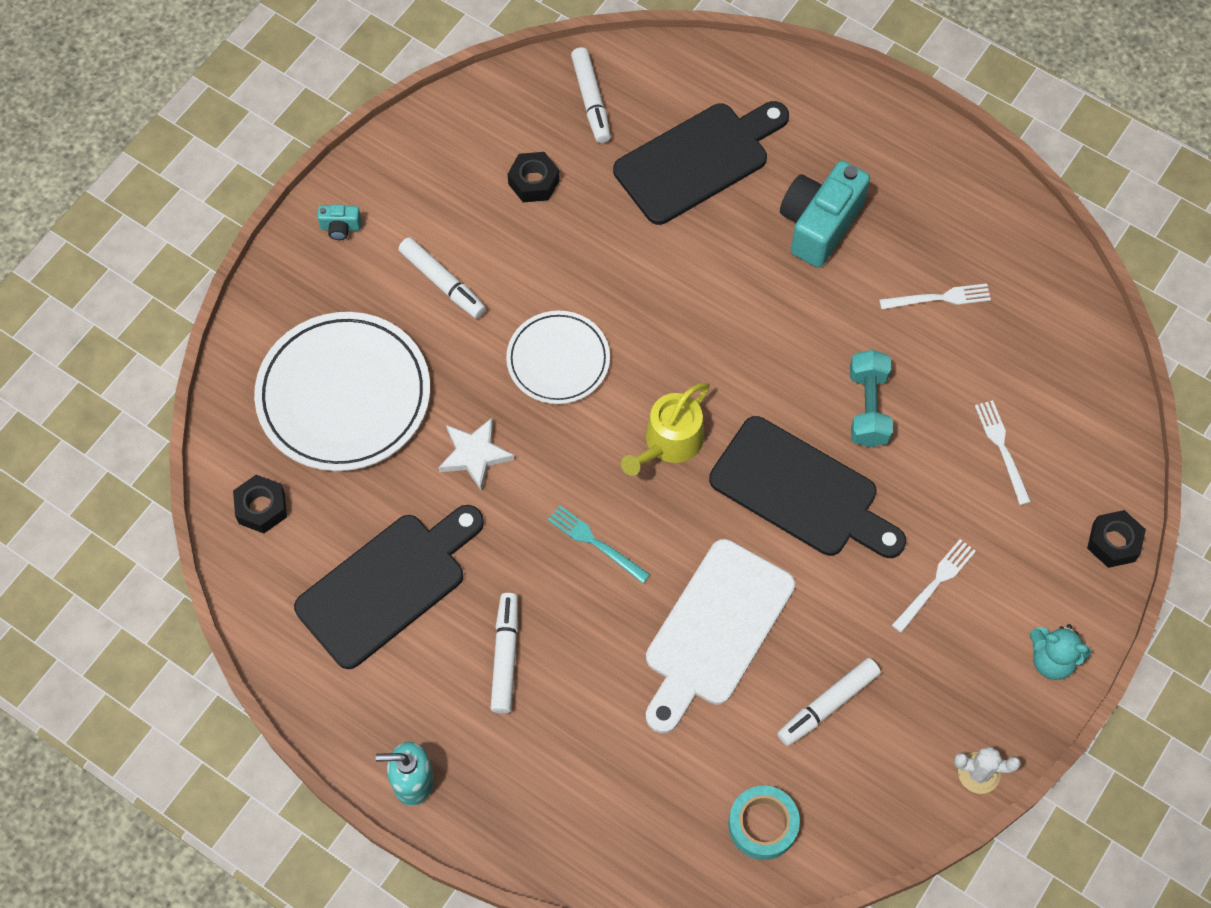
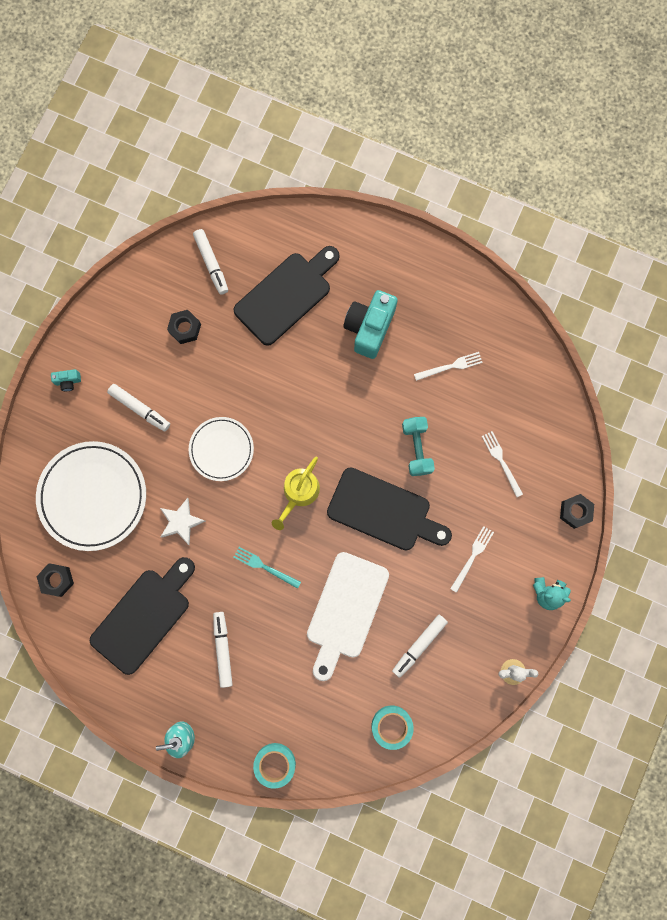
camera: 10 degrees left, 15 degrees up
none -> turquoise tape [253,743,296,789]

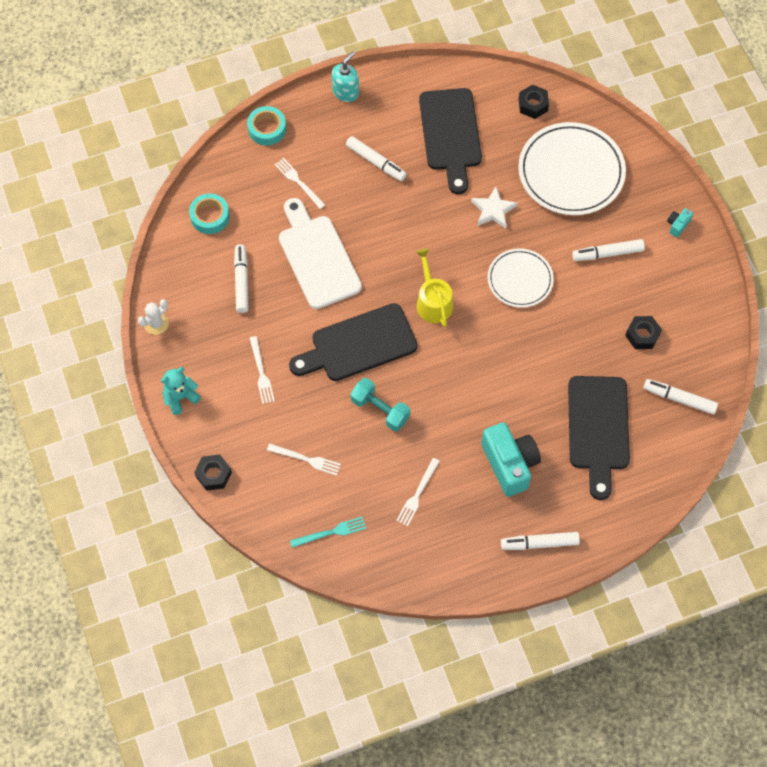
camera: 135 degrees right, 15 degrees down
turquoise fork [234,547,301,589] -> turquoise fork moved to [290,517,366,548]
none -> white fork [275,158,325,209]
none -> white marker [501,532,580,550]

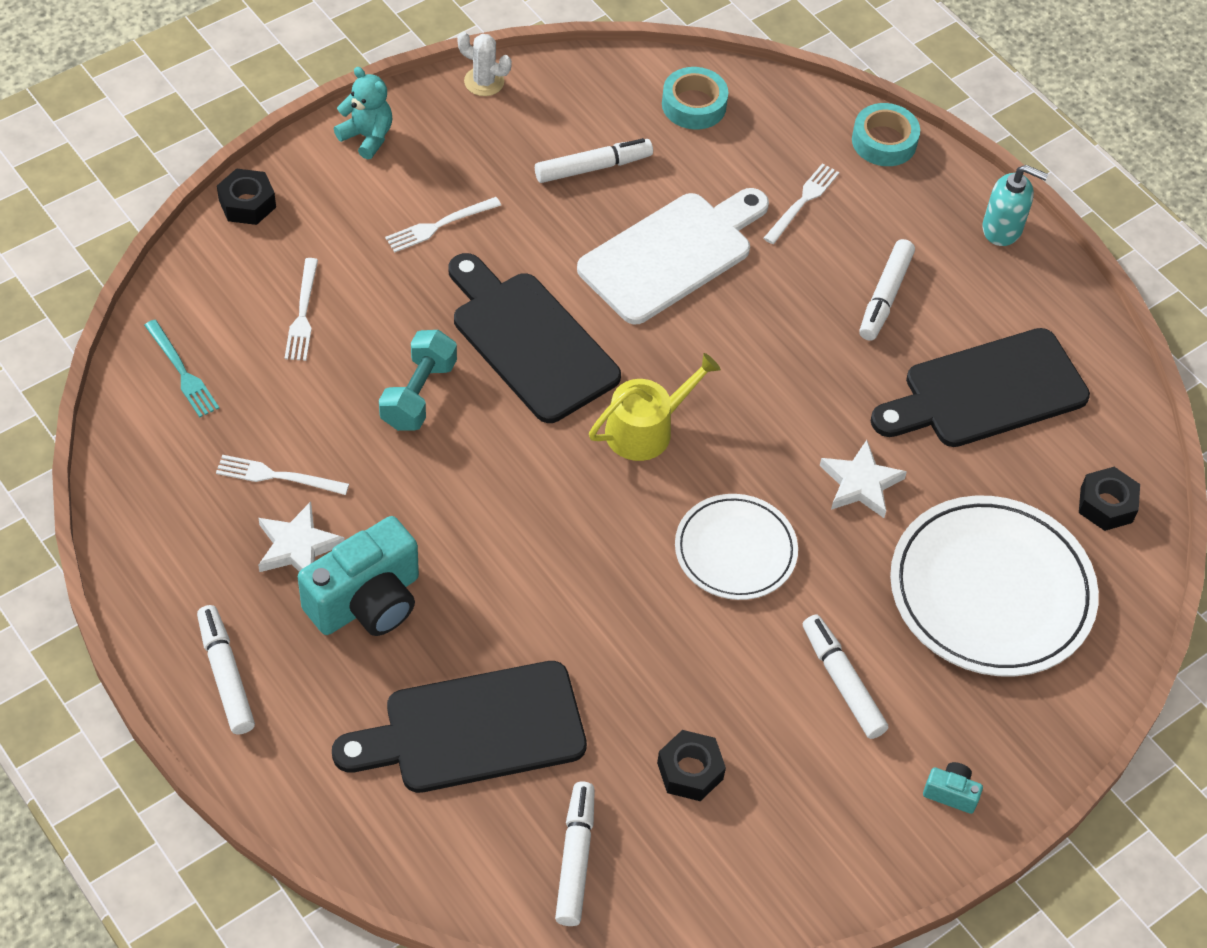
camera: 70 degrees right, 10 degrees down
none -> white star [258,502,345,572]

